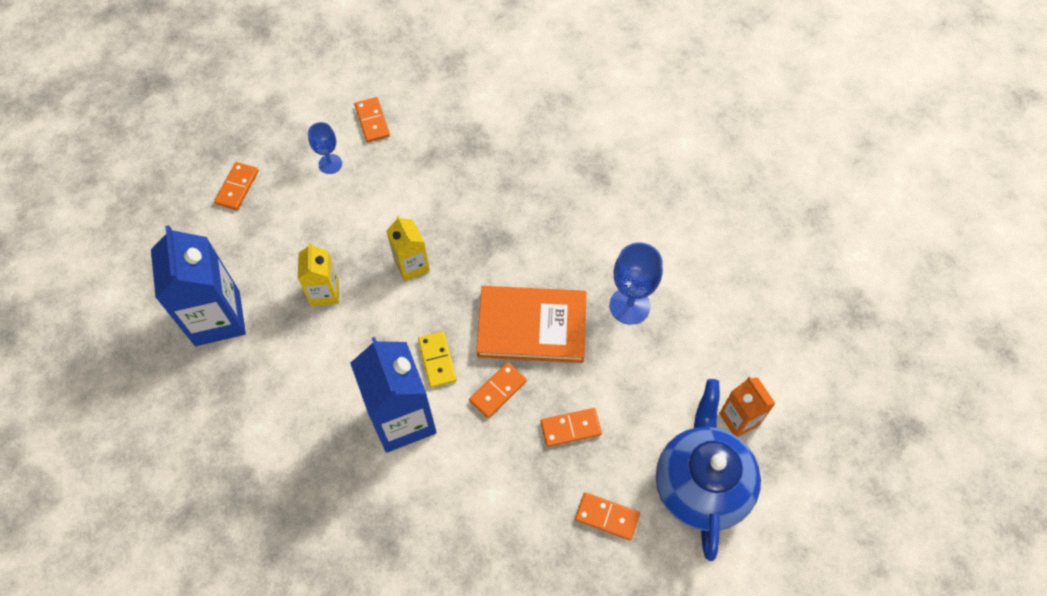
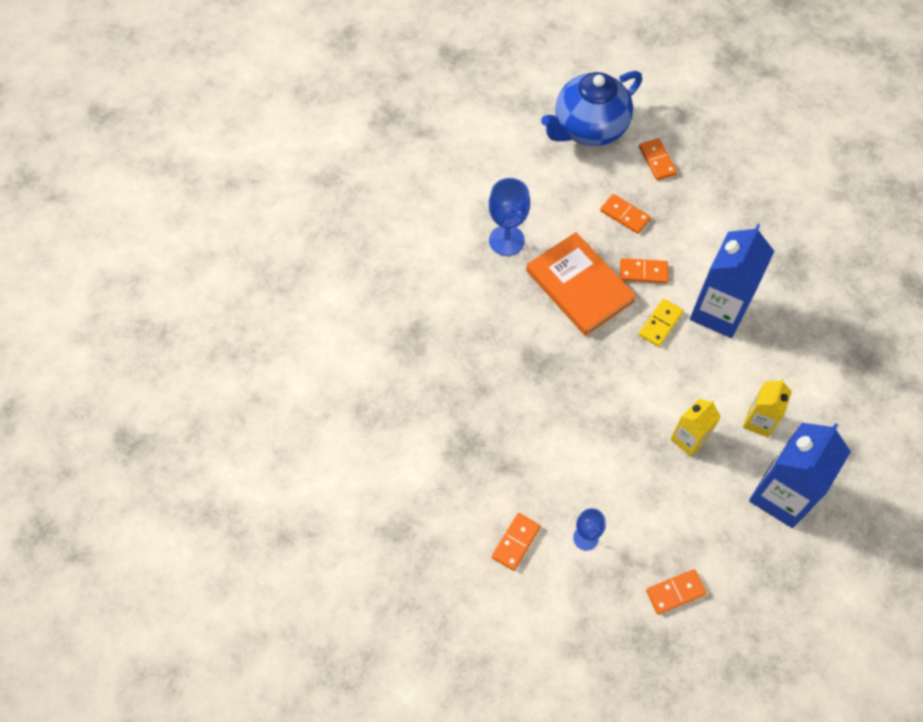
camera: 130 degrees left, 0 degrees up
yellow carton [386,216,430,282] -> yellow carton moved to [743,379,792,437]
orange carton [719,377,776,437] -> none

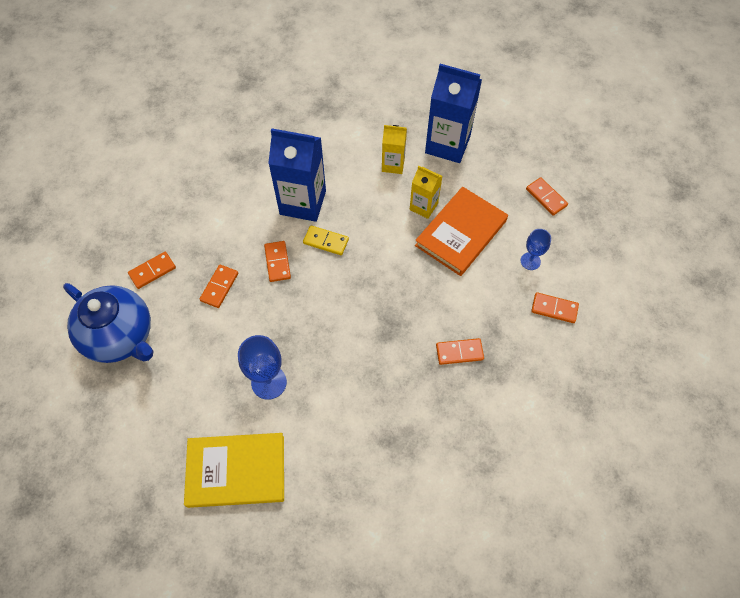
camera: 105 degrees left, 0 degrees up
orange book [526,232,636,336] -> orange book moved to [415,187,508,276]
none -> yellow book [184,433,284,508]
none -> orange domino [436,338,484,365]

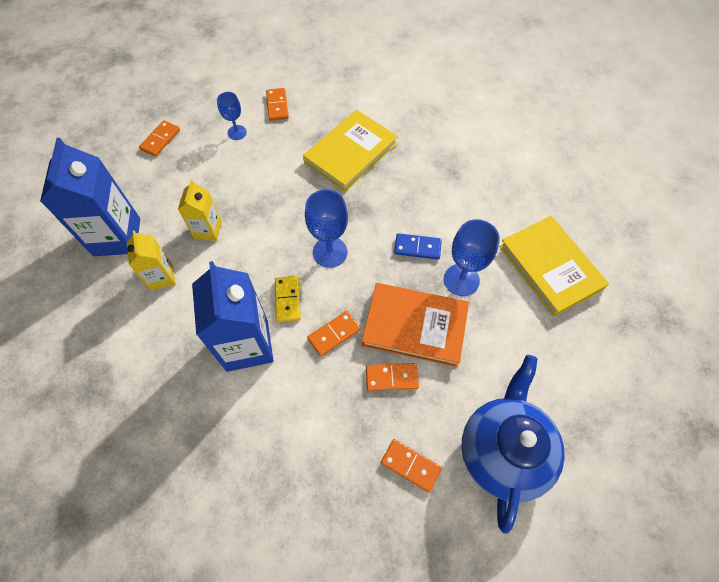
camera: 115 degrees left, 0 degrees up
orange book [415,187,508,276] -> orange book moved to [362,283,469,367]
orange domino [436,338,484,365] -> yellow book [303,110,398,192]
none -> blue goblet [305,189,348,268]
none -> blue domino [394,233,442,260]

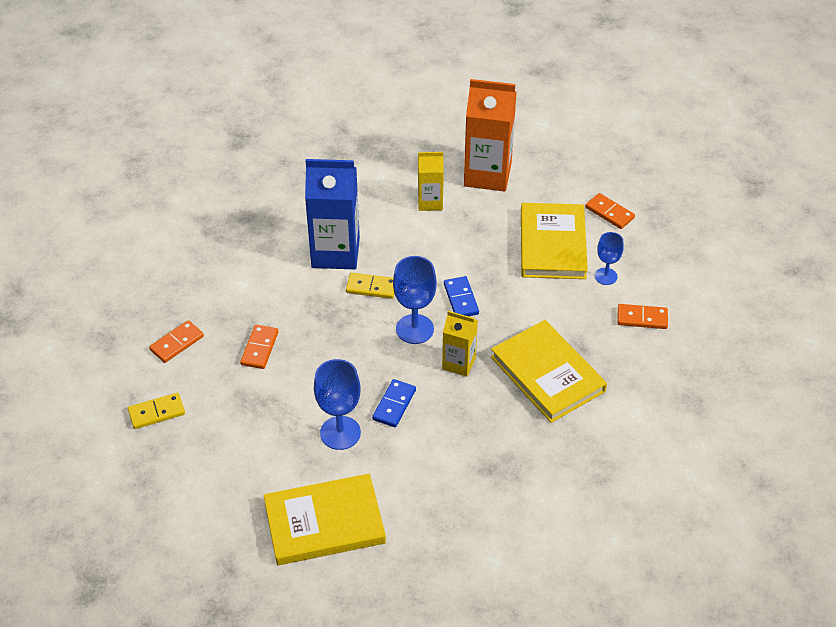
camera: 105 degrees right, 15 degrees down
blue carton [40,138,140,256] -> orange carton [464,79,517,192]
yellow carton [178,180,222,241] -> yellow carton moved to [442,311,478,377]
orange domino [307,311,361,356] -> none
orange book [362,283,469,367] -> none
blue teapot [462,355,565,534] -> yellow domino [128,393,185,429]
none -> blue domino [444,276,479,316]
none -> yellow book [521,203,588,279]

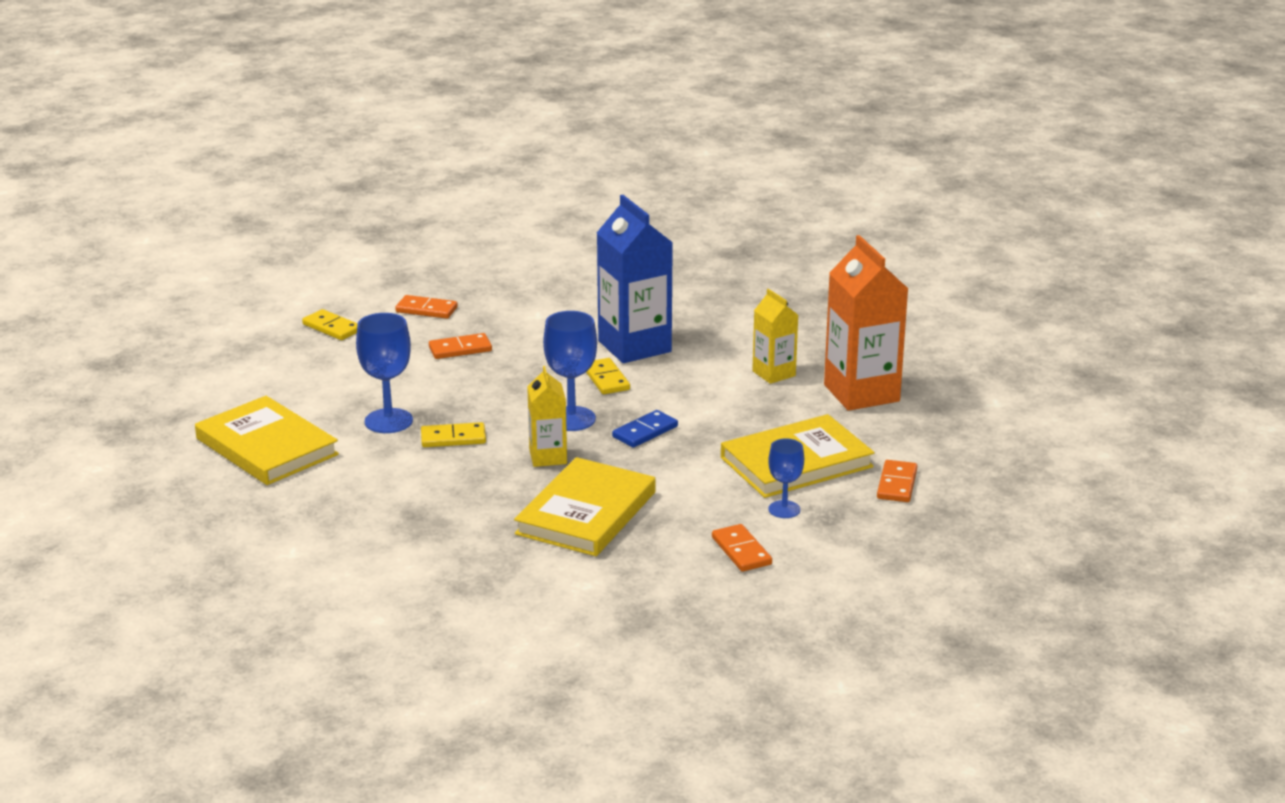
camera: 60 degrees right, 20 degrees down
blue domino [372,379,416,427] -> yellow domino [421,422,486,447]

